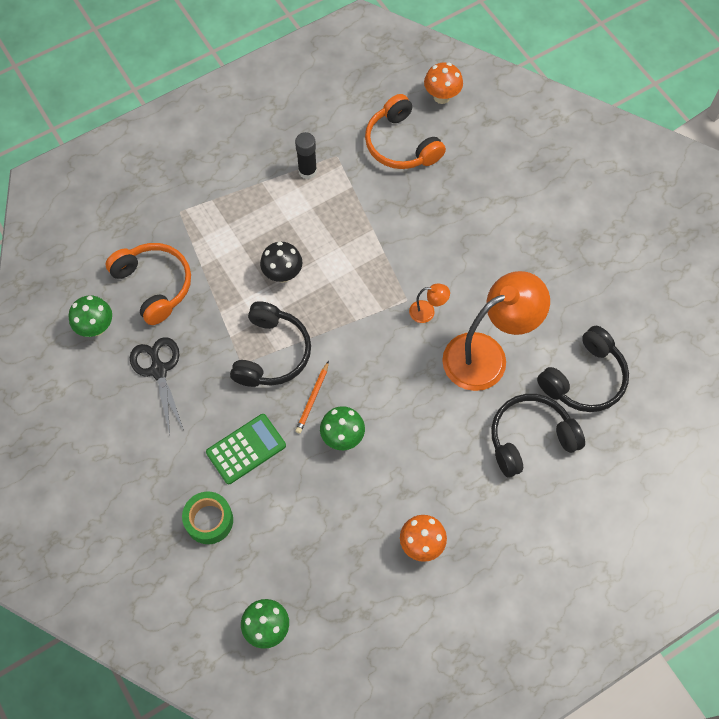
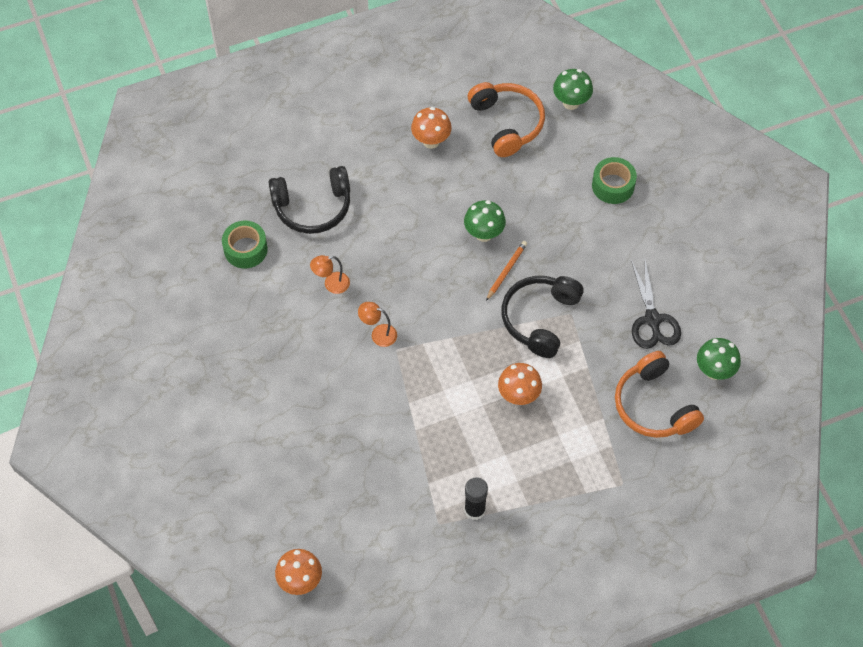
camera: 170 degrees left, 5 degrees down
green calculator [206,414,286,484] -> none
black mushroom [260,242,303,283] -> orange mushroom [498,363,542,405]
orange headphones [365,94,446,169] -> orange headphones moved to [468,82,545,157]
orange lamp [442,271,550,391] -> orange lamp [310,255,350,294], size x0.41
black headphones [537,326,629,412] -> green tape [222,221,268,268]

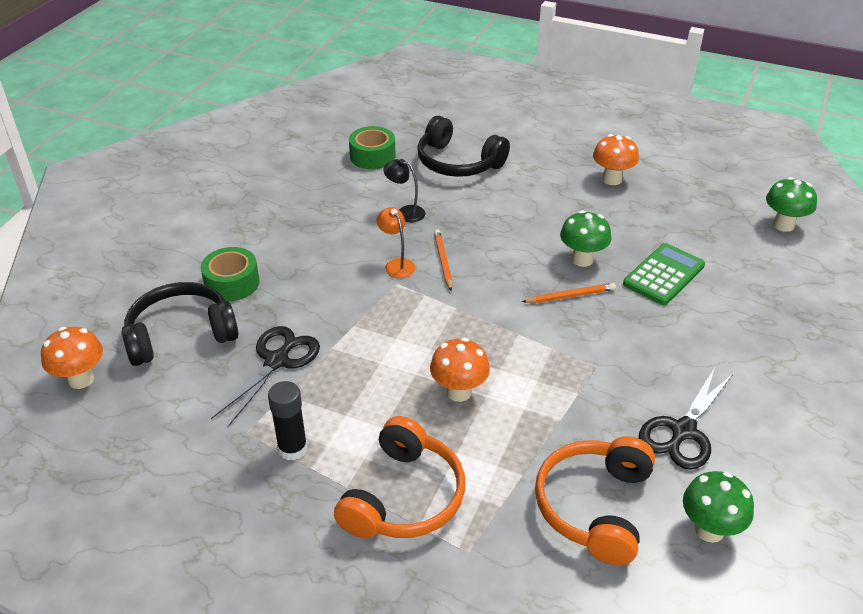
camera: 45 degrees right, 20 degrees down
orange lamp [310,255,350,294] -> black lamp [383,159,425,222]
orange headphones [468,82,545,157] -> orange headphones moved to [334,416,465,539]
black headphones [501,276,584,358] -> black headphones moved to [122,282,239,366]
green tape [592,157,637,204] -> green tape moved to [201,247,260,301]
none -> black scissors [211,326,320,427]
none -> orange pencil [434,230,453,291]
none -> green calculator [623,243,705,305]

